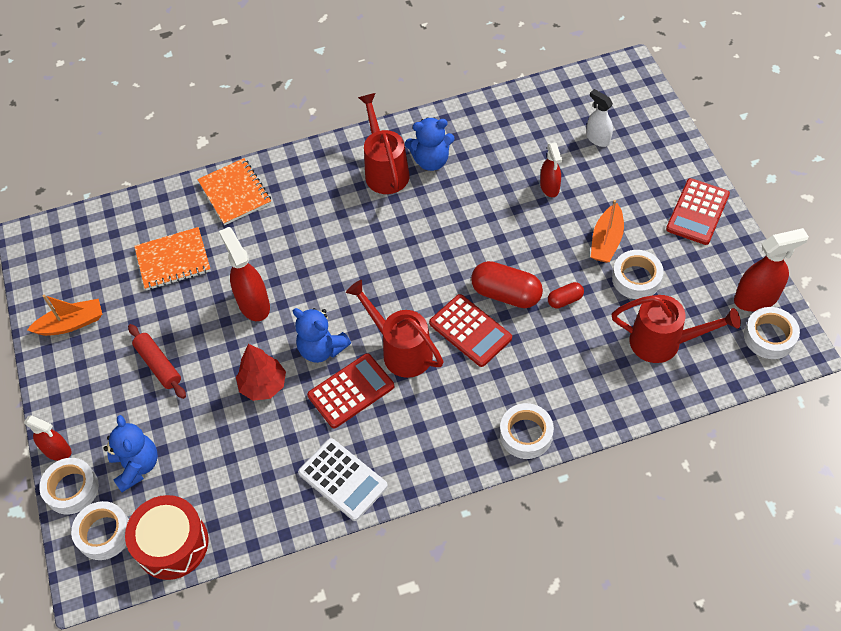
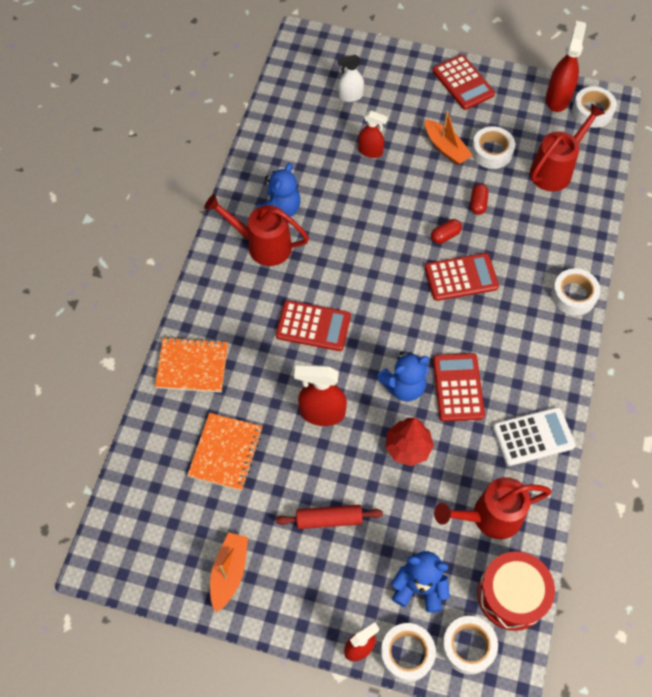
camera: 60 degrees left, 5 degrees up
red watering can [346,280,444,378] -> red watering can moved to [434,477,551,539]
red capsule [471,261,543,308] -> red capsule [431,219,462,244], size x0.53
none -> red calculator [276,300,351,351]

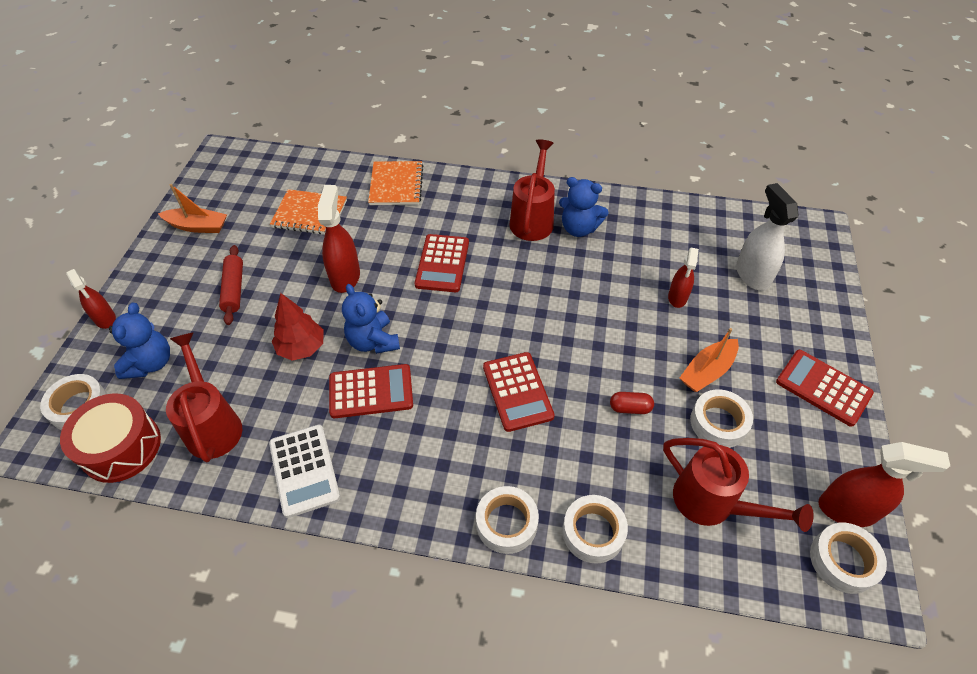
camera: 85 degrees right, 10 degrees down
white spray bottle [338,55,364,102] -> white spray bottle [736,183,799,291], size x1.55
white tape [380,623,436,682] -> white tape moved to [562,495,628,564]
red capsule [431,219,462,244] -> none
red calculator [433,55,495,110] -> red calculator turned 75 degrees clockwise [776,350,874,427]

